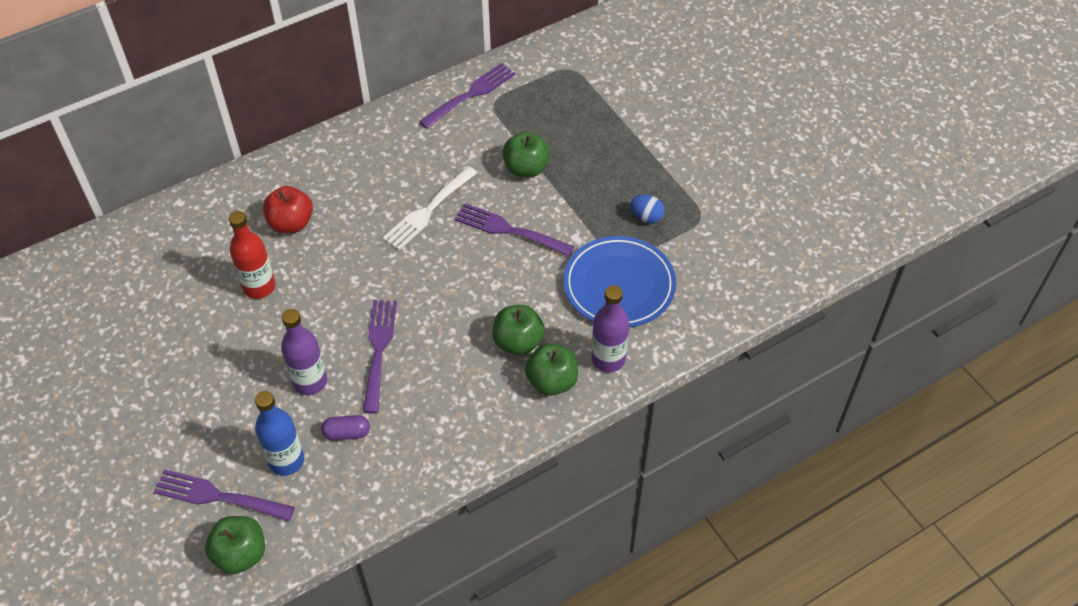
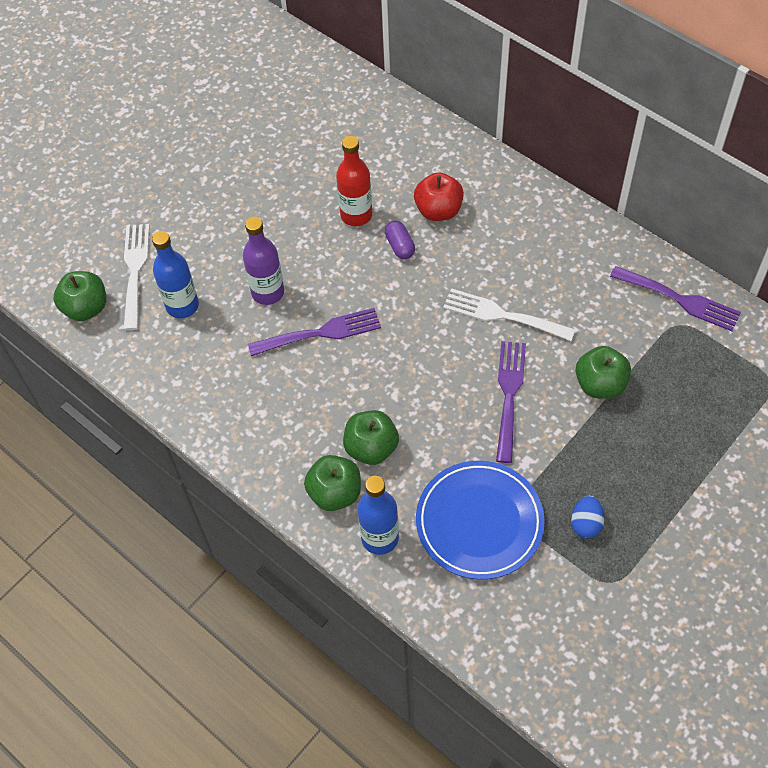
camera: 75 degrees right, 5 degrees up
purple fork [154,470,295,521] -> white fork [123,224,150,330]
purple capsule [321,415,370,440] -> purple capsule moved to [385,221,415,259]
purple bottle [591,285,629,372] -> blue bottle [357,476,399,555]

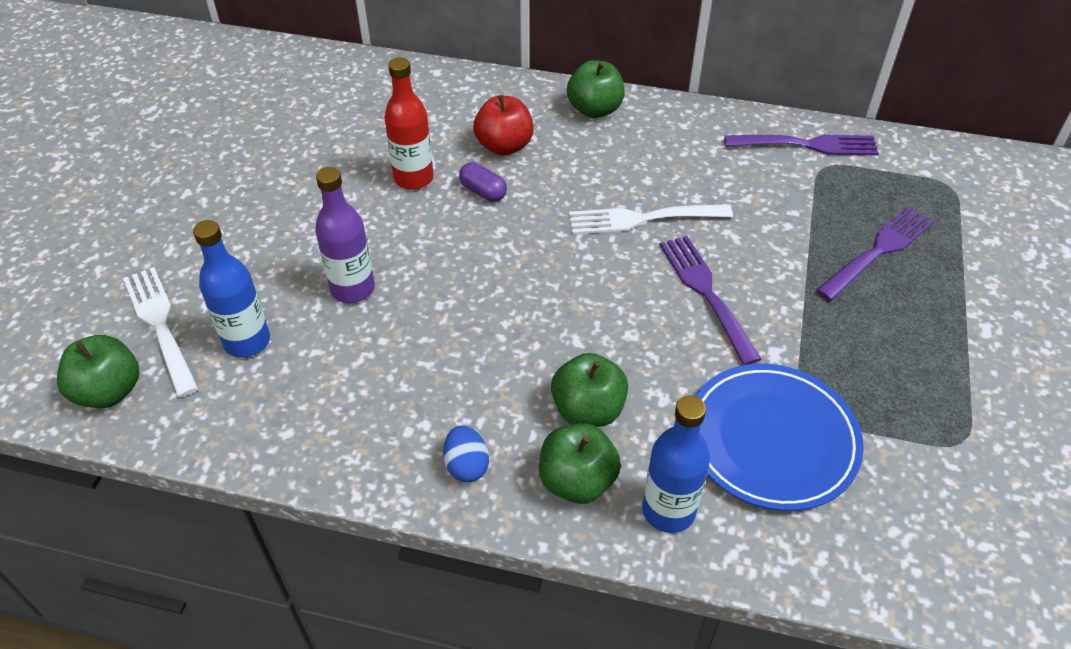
camera: 30 degrees left, 10 degrees down
purple fork [248,308,381,356] -> purple fork moved to [816,207,934,301]
blue egg [571,496,605,538] -> blue egg moved to [443,425,489,482]
green apple [576,346,631,399] -> green apple moved to [567,60,625,118]

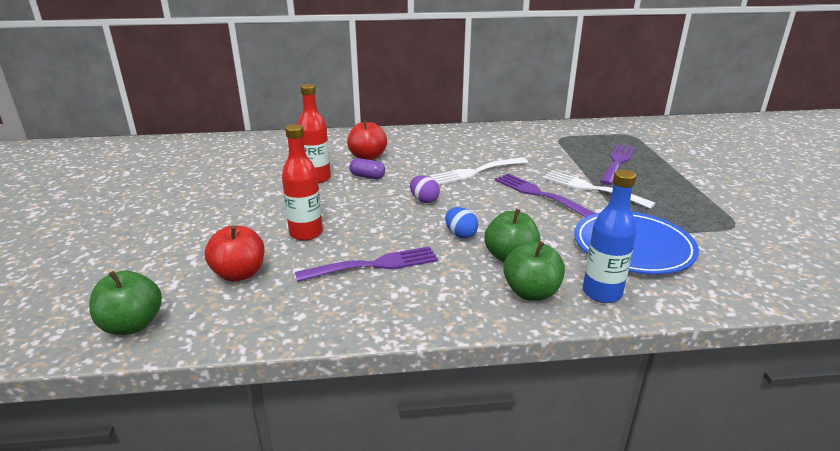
camera: 20 degrees left, 20 degrees down
white fork [123,267,199,397] -> white fork moved to [542,170,655,209]
blue bottle [193,220,270,358] -> red apple [205,225,265,282]
purple bottle [315,167,375,303] -> red bottle [282,124,323,241]
blue egg [443,425,489,482] -> blue egg moved to [445,207,478,238]
green apple [567,60,625,118] -> none
purple fork [724,135,879,156] -> purple fork moved to [295,246,438,282]
none -> purple egg [410,175,440,203]

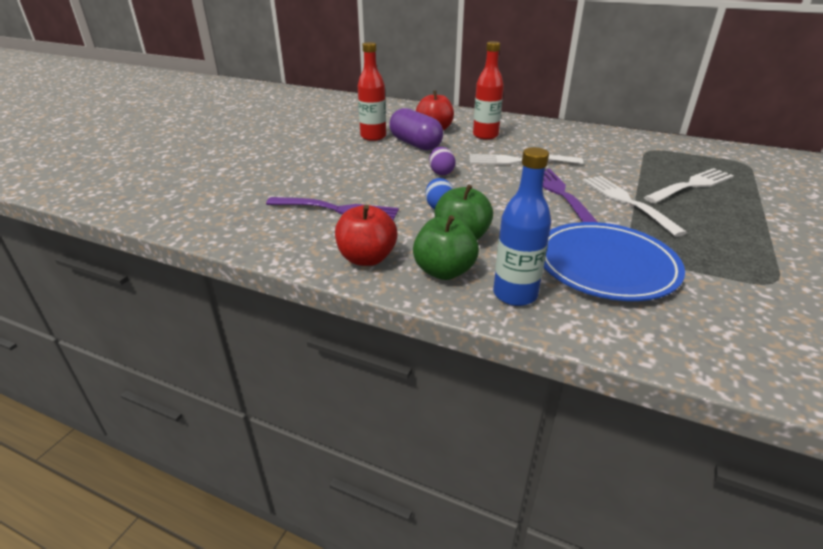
camera: 30 degrees right, 5 degrees up
green apple [89,271,162,335] -> none
red apple [205,225,265,282] -> red apple moved to [335,205,397,266]
red bottle [282,124,323,241] -> red bottle moved to [473,41,504,140]
purple capsule [350,158,385,179] -> purple capsule [389,108,443,150], size x1.82
purple fork [600,144,635,185] -> white fork [644,168,734,204]

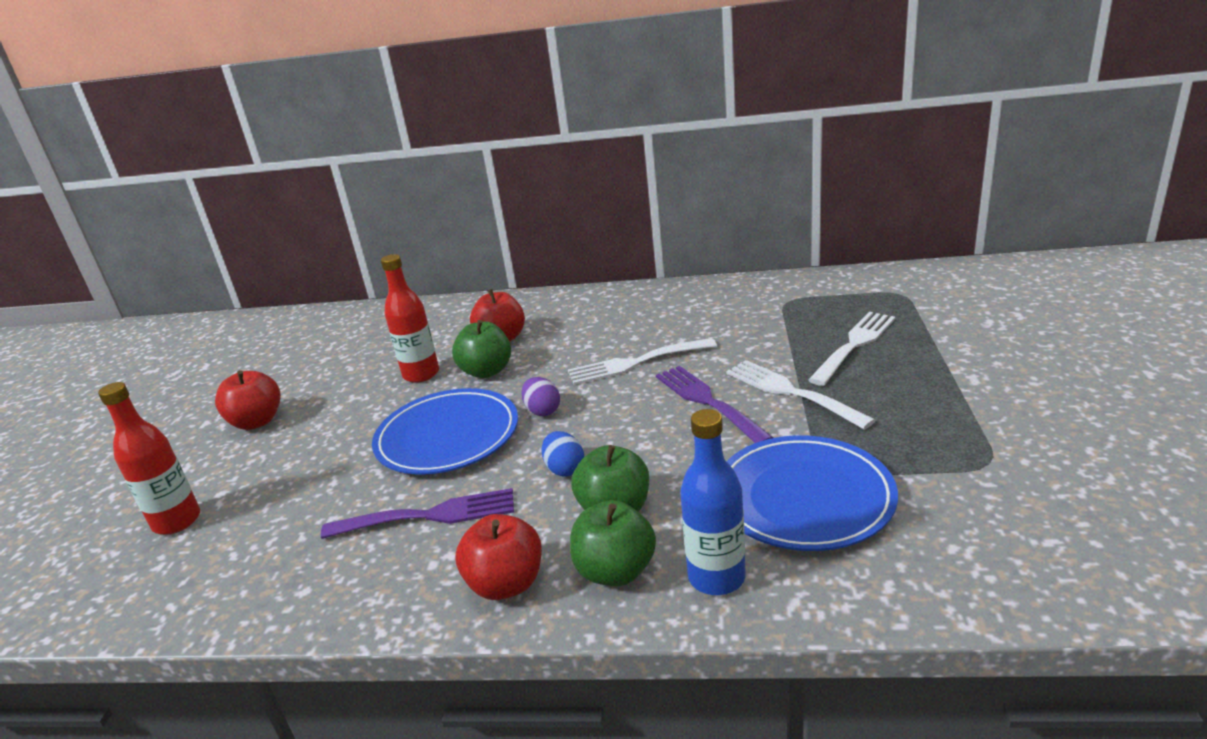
camera: 15 degrees left, 5 degrees down
purple capsule [389,108,443,150] -> green apple [452,320,511,378]
red bottle [473,41,504,140] -> red bottle moved to [98,382,200,534]
none -> red apple [215,370,281,430]
none -> blue plate [372,388,518,474]

